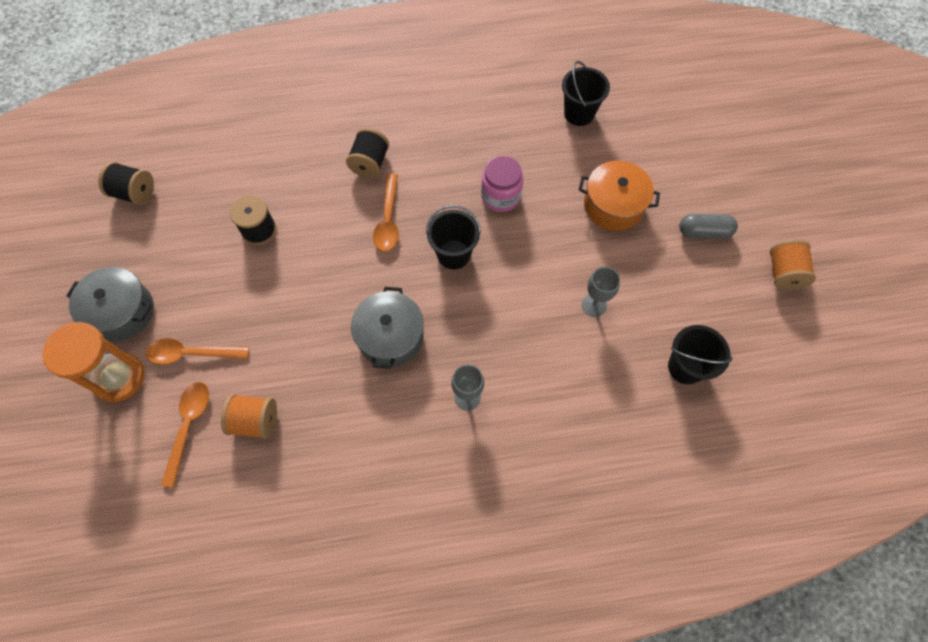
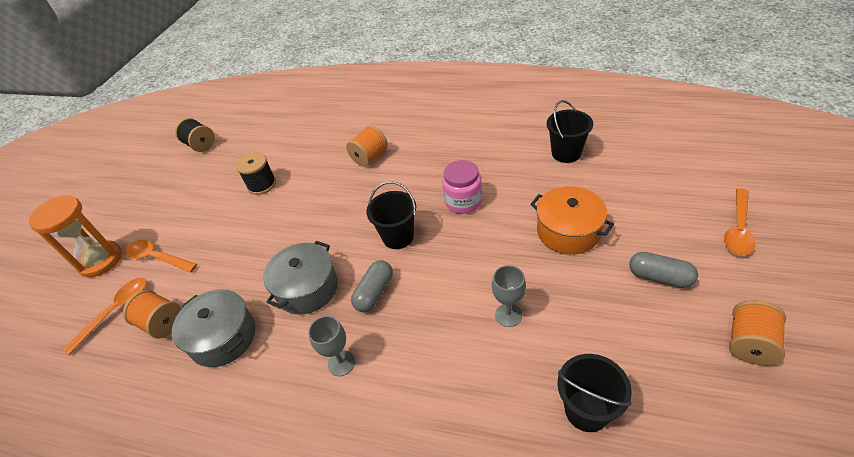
camera: 30 degrees right, 20 degrees down
grey pot [66,267,154,341] -> grey pot moved to [172,289,255,367]
black spool [346,128,389,178] -> orange spool [346,126,388,167]
orange spoon [373,173,399,251] -> orange spoon moved to [724,189,755,256]
none -> grey capsule [351,260,393,312]

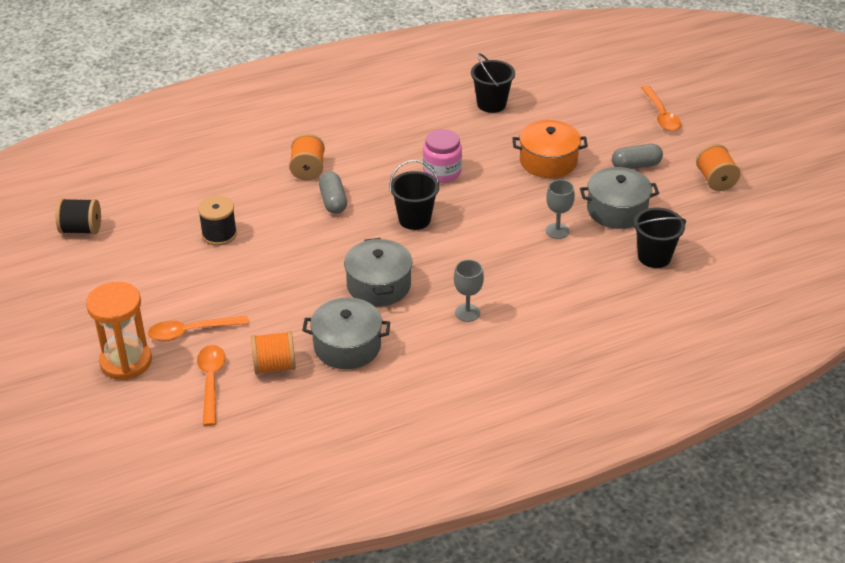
camera: 45 degrees left, 5 degrees down
grey capsule [351,260,393,312] -> grey capsule moved to [319,172,347,214]
none -> grey pot [580,167,659,229]

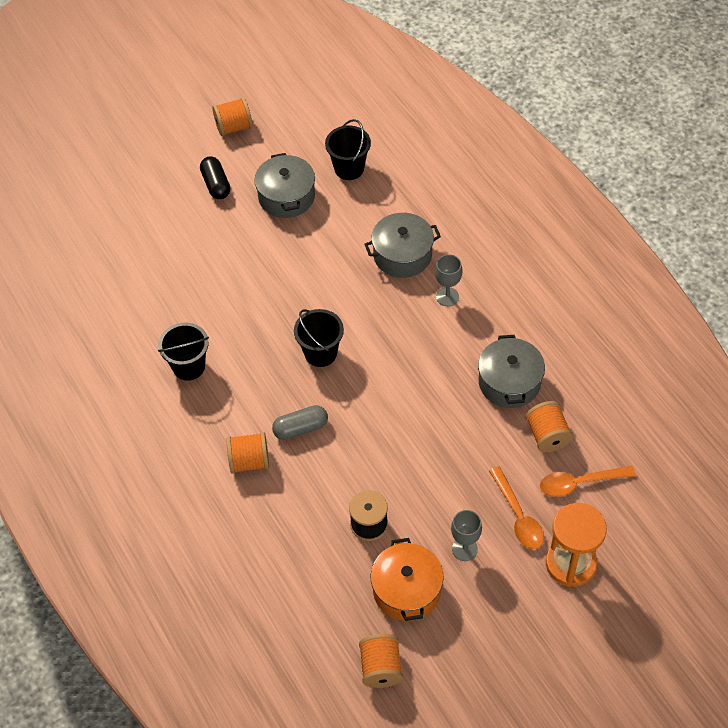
camera: 95 degrees left, 15 degrees up
black spool [56,198,101,235] -> orange spool [359,634,403,688]
grey pot [344,238,413,306] -> grey pot moved to [364,213,441,278]
pink jar [423,129,462,183] -> none
black bucket [471,53,515,113] -> black bucket moved to [158,323,209,381]
orange pot [512,120,588,178] -> orange pot moved to [370,538,444,621]
grey goblet [546,180,575,239] -> grey goblet moved to [451,510,482,561]
grey capsule [612,144,663,169] -> black capsule [200,156,230,199]
orange spoon [641,85,681,131] -> none

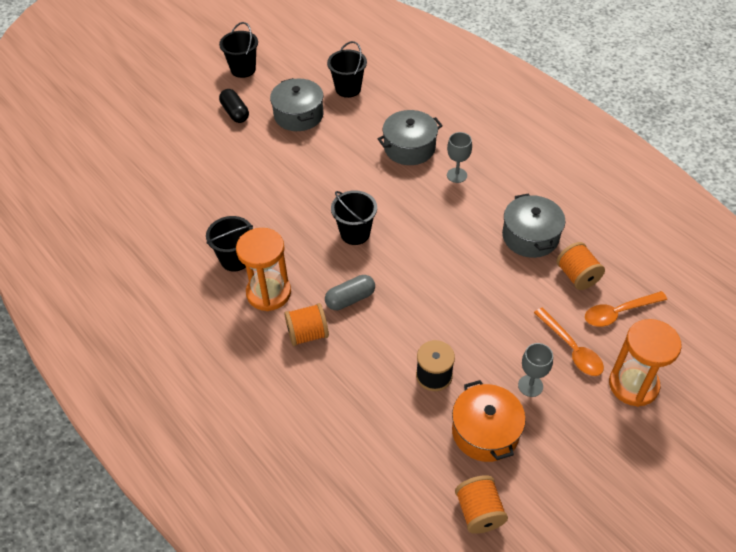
camera: 10 degrees left, 5 degrees down
orange spool [212,97,253,136] -> black bucket [219,22,258,78]
none -> orange hourglass [236,228,291,311]

